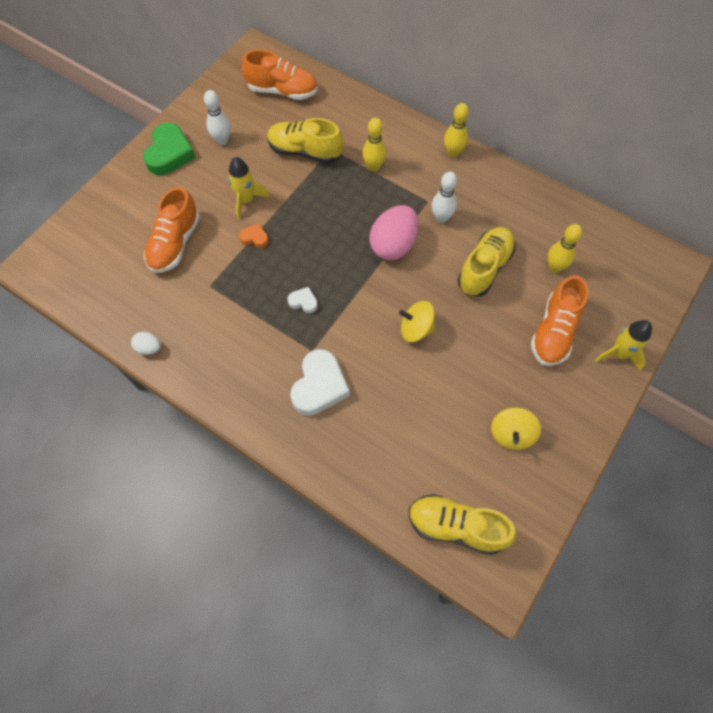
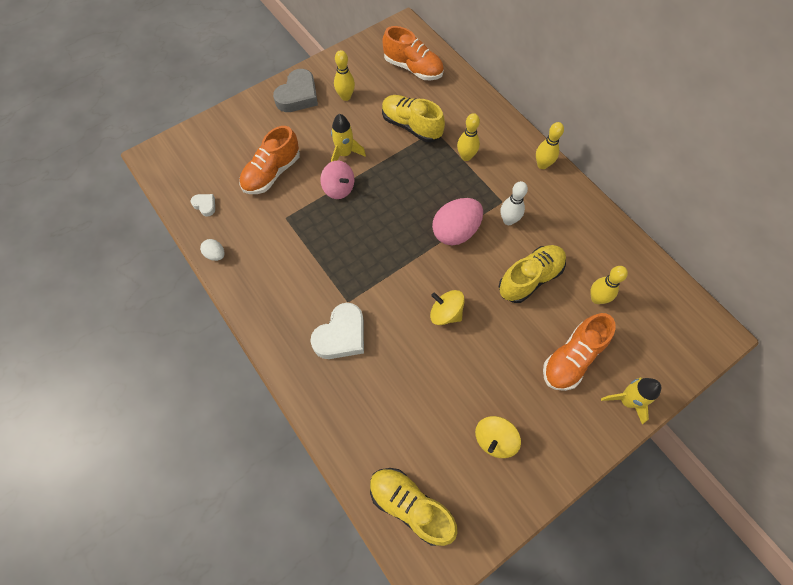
camera: 20 degrees right, 0 degrees up
green heart [143,123,196,175] -> grey heart [273,69,318,112]
white bowling pin [204,90,231,145] -> yellow bowling pin [334,50,355,101]
orange heart [239,223,269,248] -> pink spinning top [320,161,354,199]
white heart [287,287,318,313] -> white heart moved to [191,194,215,217]

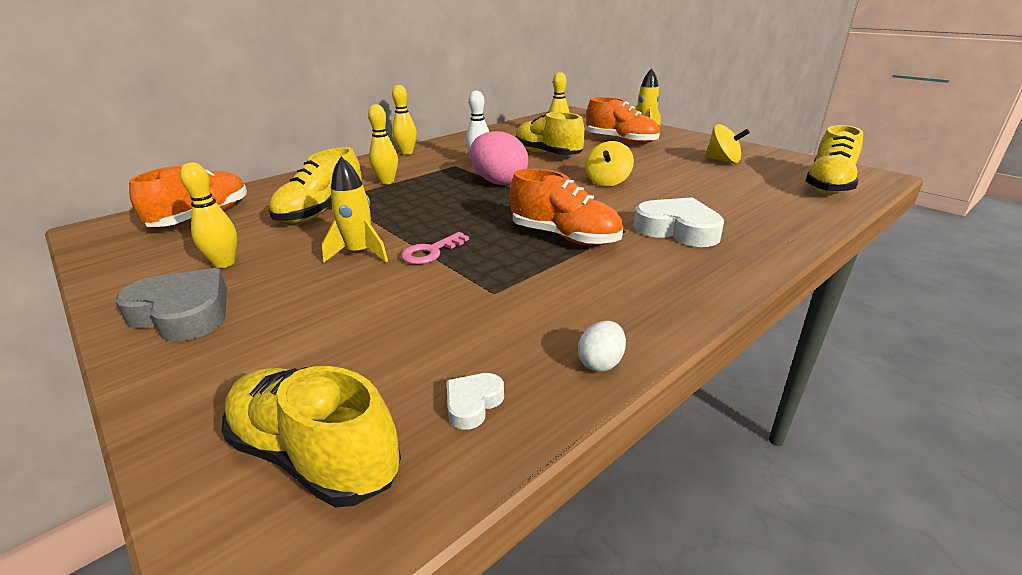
camera: 95 degrees left, 35 degrees down
orange shoe [239,126,300,194] -> orange shoe moved to [510,169,623,246]
pink spinning top [320,161,354,199] -> pink key [401,232,469,264]
none -> yellow shoe [222,366,401,507]

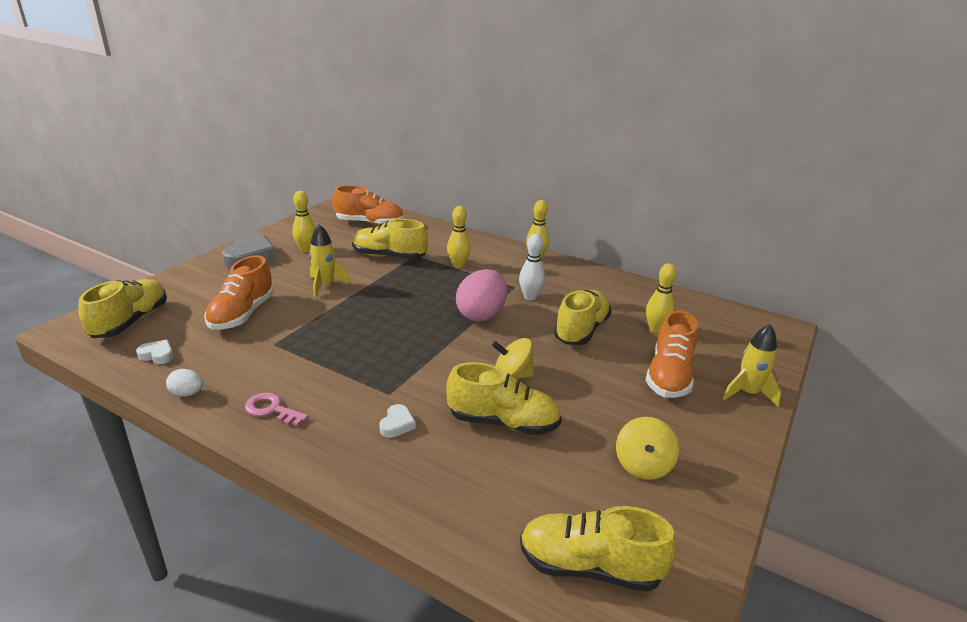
camera: 70 degrees right, 0 degrees up
pink key [401,232,469,264] -> pink key moved to [245,392,309,426]
orange shoe [510,169,623,246] -> orange shoe moved to [204,255,274,330]
white heart [634,197,724,247] -> white heart [379,404,416,438], size x0.49
none -> yellow shoe [446,362,562,435]

